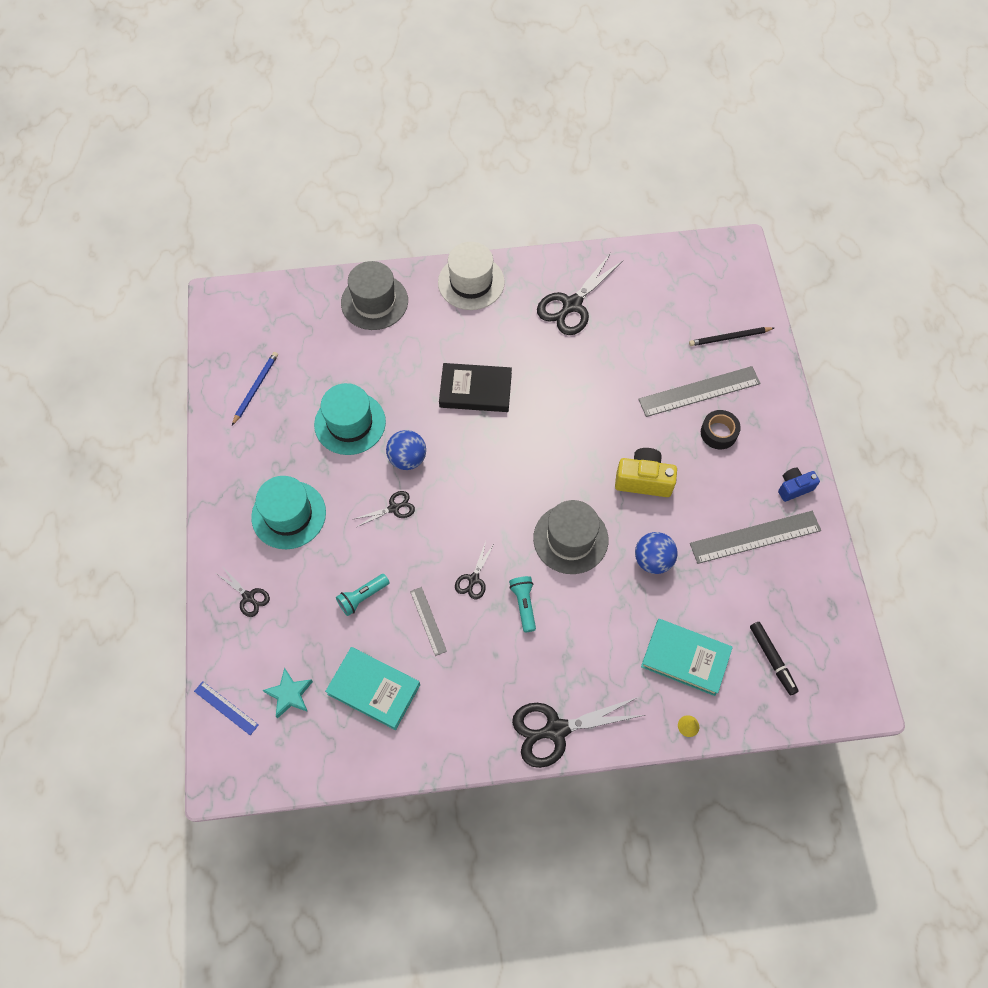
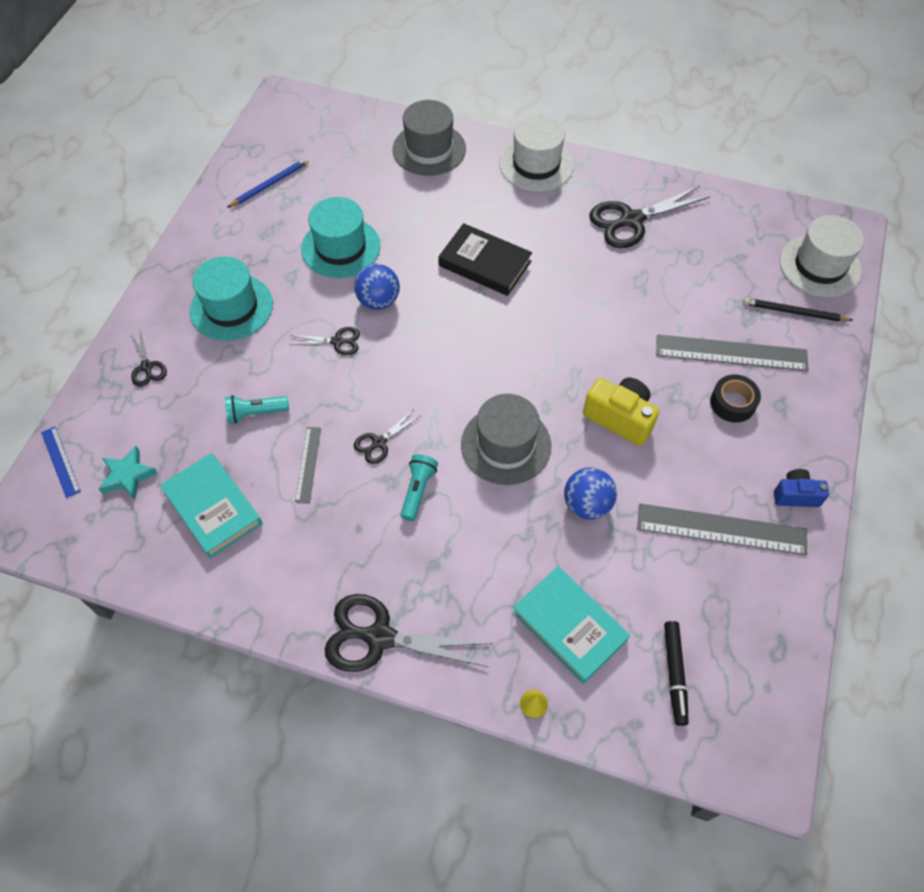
camera: 25 degrees right, 5 degrees down
none -> white hat [780,215,864,297]

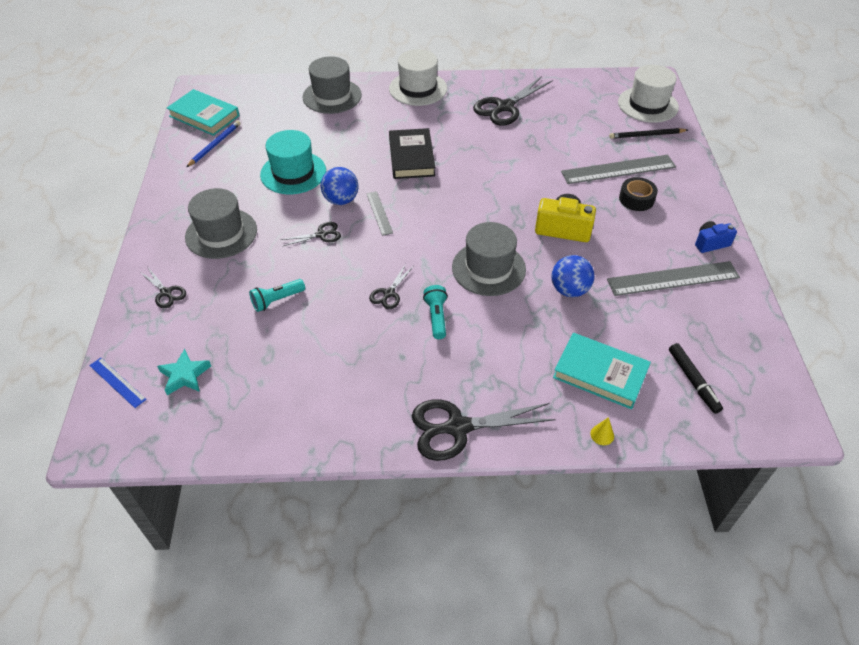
camera: 20 degrees left, 10 degrees down
turquoise book [160,453,262,559] -> turquoise book moved to [167,89,240,136]
turquoise hat [190,256,273,341] -> grey hat [185,188,257,259]
grey ruler [295,427,321,503] -> grey ruler moved to [366,191,393,236]
black book [438,223,532,296] -> black book turned 75 degrees clockwise [389,128,435,179]

